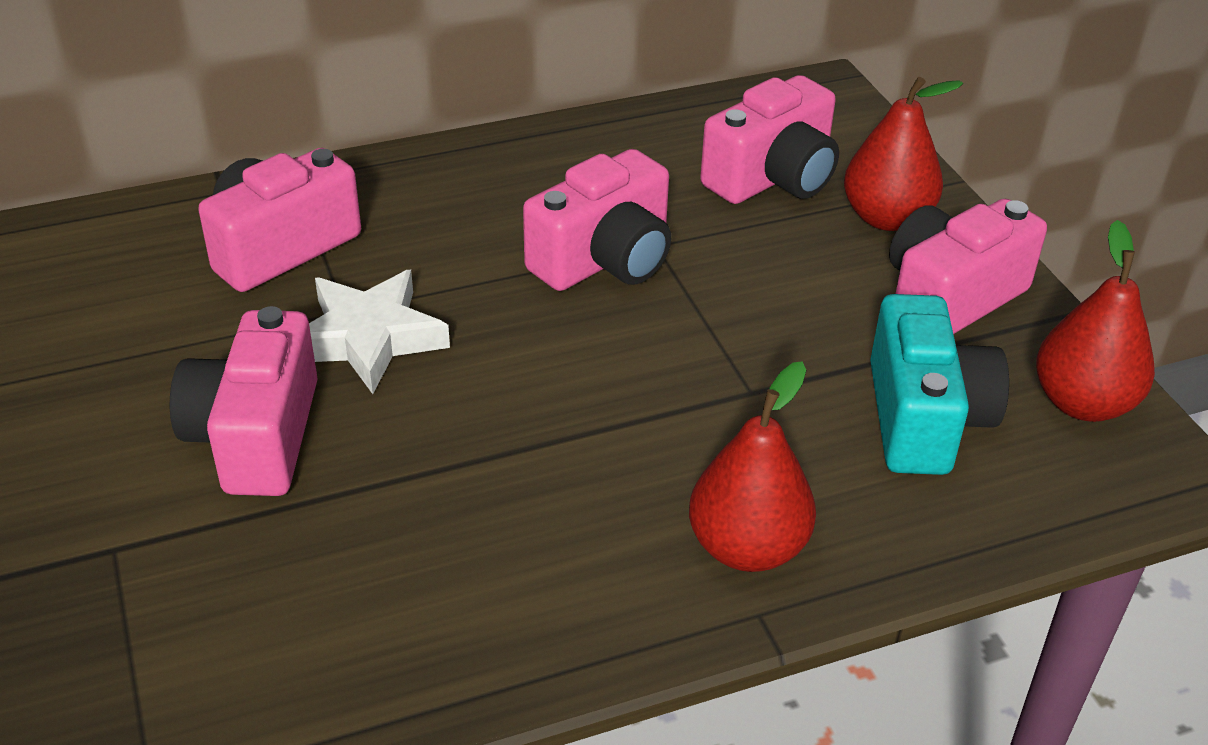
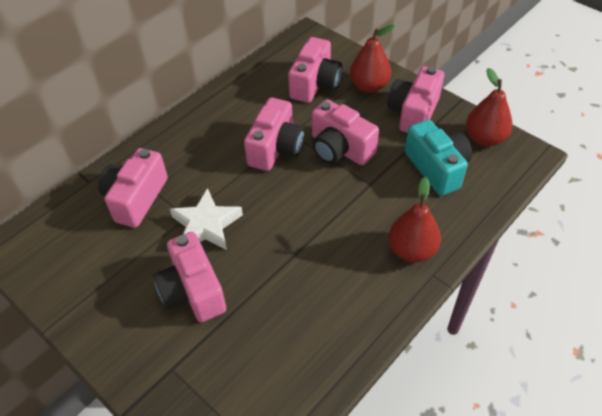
camera: 25 degrees left, 10 degrees up
none -> pink camera [312,100,379,165]

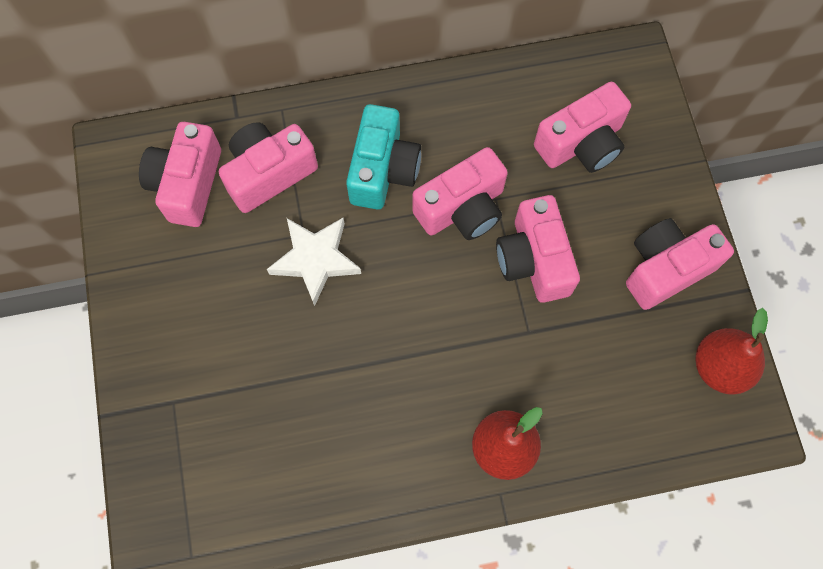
camera: 35 degrees right, 20 degrees up
pink camera [153,232,226,322] -> pink camera moved to [139,122,221,227]
red pear [350,25,395,93] -> none
turquoise camera [405,120,472,196] -> turquoise camera moved to [346,104,421,210]

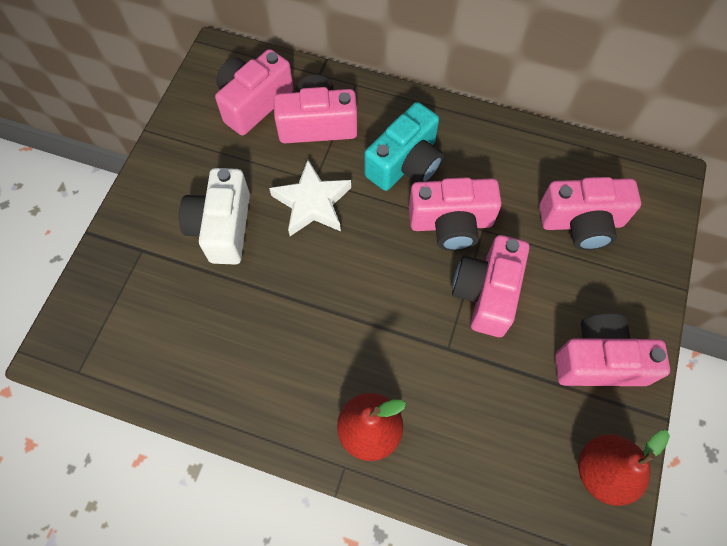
camera: 30 degrees right, 5 degrees down
none -> white camera [179,168,250,265]

